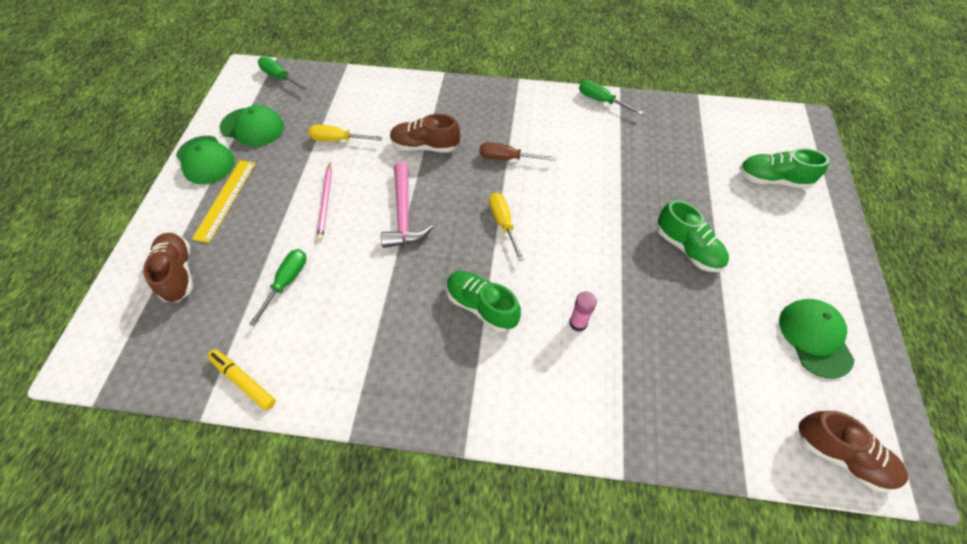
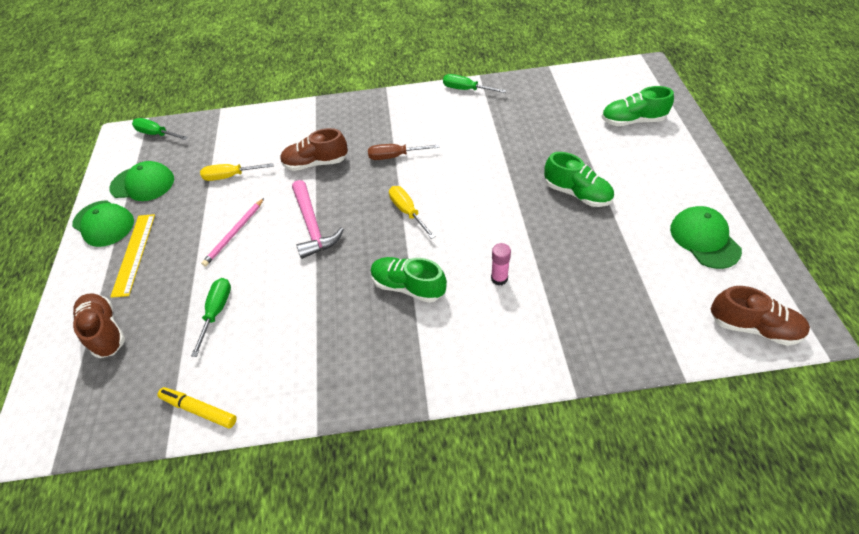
camera: 10 degrees left, 5 degrees down
pink pencil [316,163,332,241] -> pink pencil turned 45 degrees clockwise [201,198,264,267]

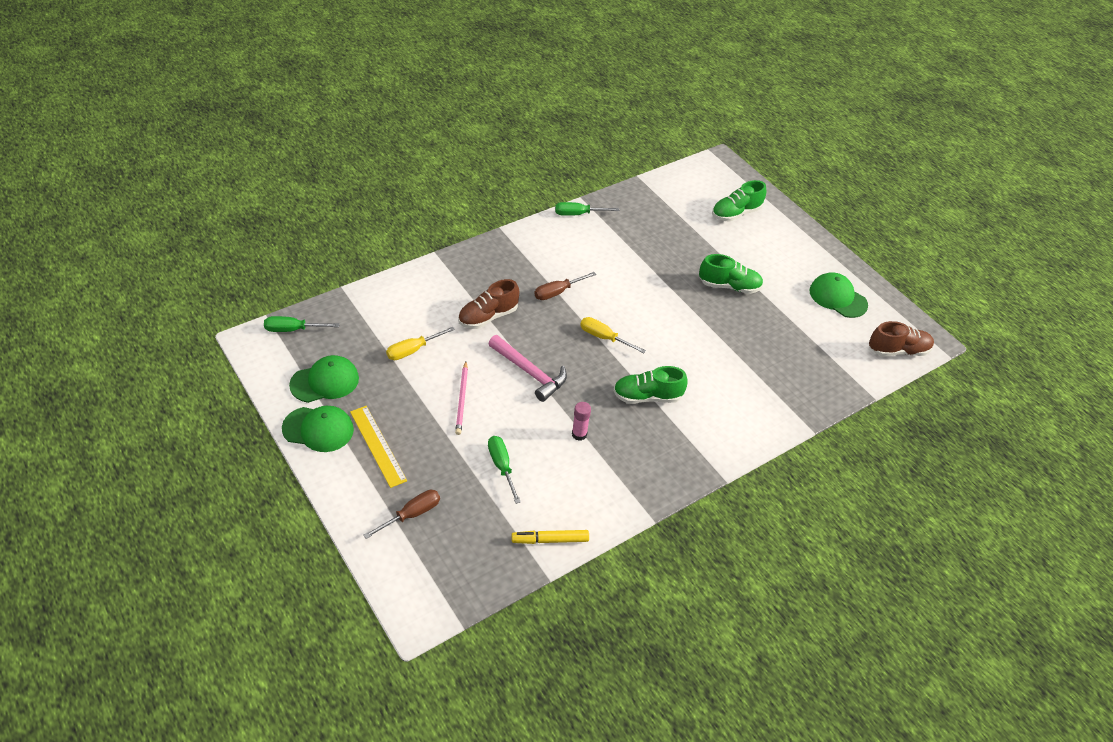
camera: 35 degrees left, 5 degrees down
brown shoe [73,293,125,358] -> brown screwdriver [363,490,440,539]
pink glue stick [491,243,511,286] -> pink glue stick moved to [572,402,591,441]

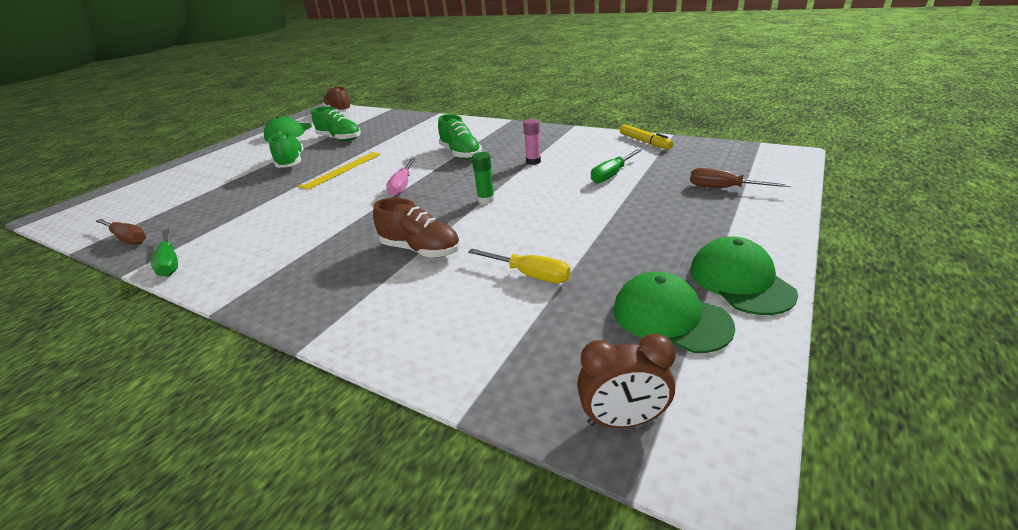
camera: 110 degrees left, 15 degrees down
green screwdriver [264,316,339,332] -> brown clock [577,334,676,428]
yellow ruler [350,406,407,488] -> yellow ruler moved to [298,152,381,190]
pink pencil [455,361,468,435] -> none
pink hammer [488,335,567,402] -> green glue stick [472,152,495,204]
brown screwdriver [534,272,596,300] -> brown screwdriver moved to [95,219,146,244]
yellow screwdriver [580,317,646,354] -> pink screwdriver [386,159,415,196]
green shoe [712,180,766,222] -> green shoe moved to [311,107,361,141]

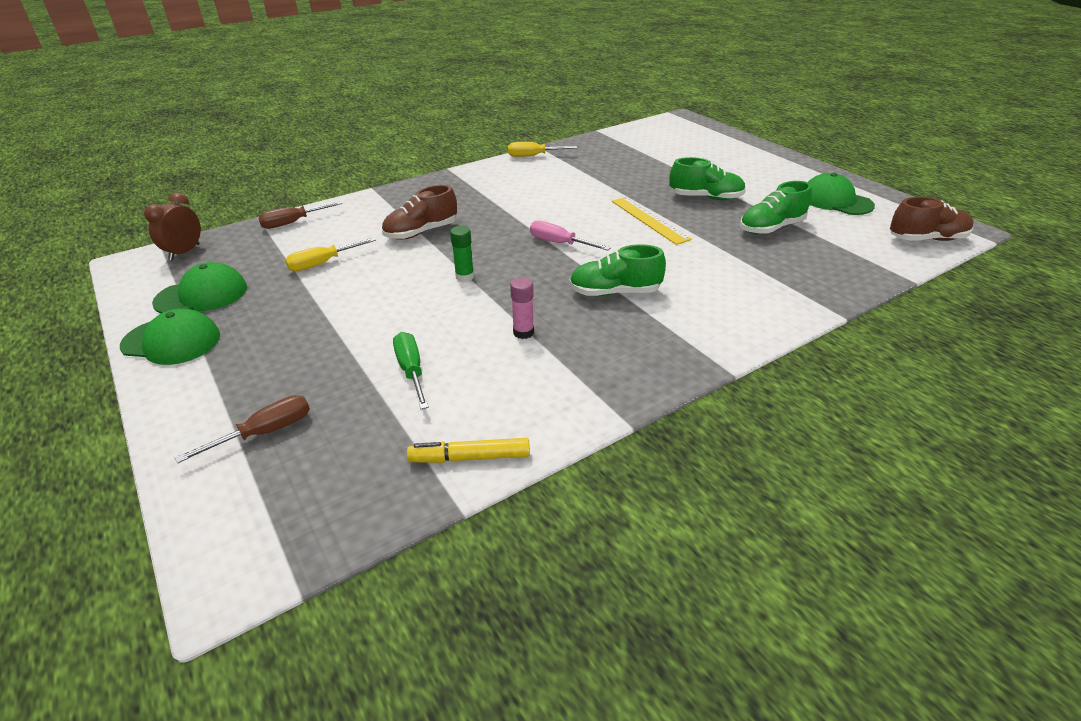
camera: 115 degrees right, 5 degrees up
brown screwdriver [95,219,146,244] -> brown screwdriver moved to [258,201,343,229]
green screwdriver [151,229,178,276] -> yellow screwdriver [508,142,577,157]

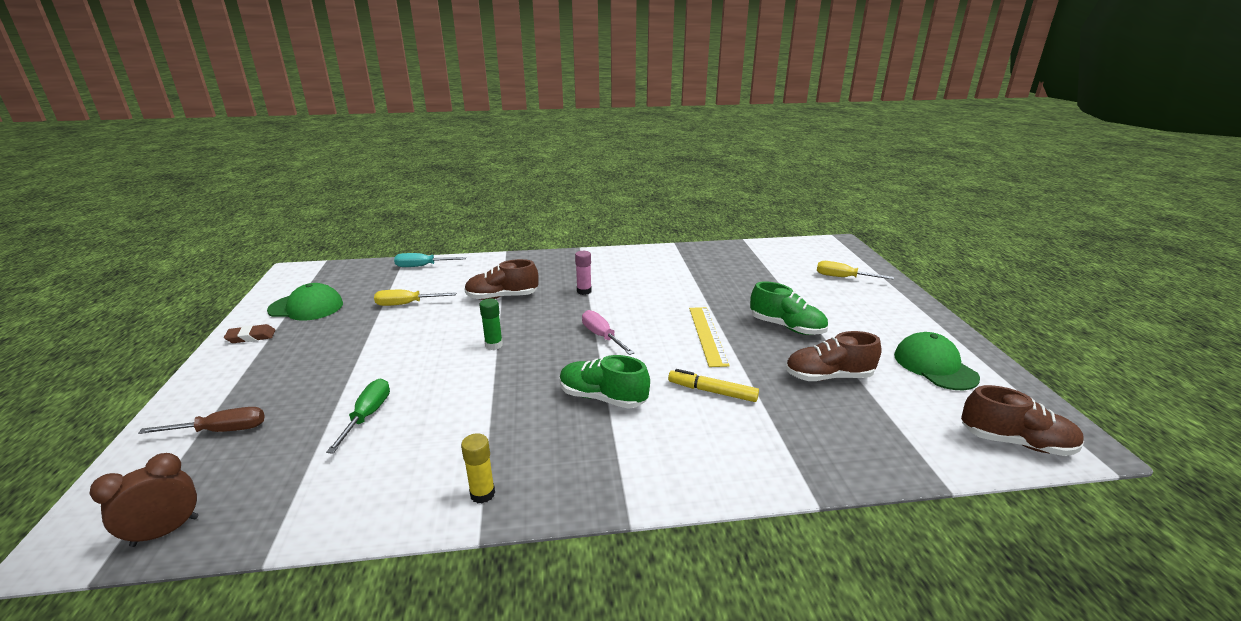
camera: 25 degrees right, 10 degrees down
green cap [120,309,220,365] -> brown eraser [224,324,275,343]
brown clock [144,193,201,260] -> brown clock moved to [90,453,199,547]
brown screwdriver [258,201,343,229] -> turquoise screwdriver [394,253,466,267]
yellow marker [407,438,530,463] -> yellow marker moved to [668,369,759,402]
yellow screwdriver [508,142,577,157] -> yellow screwdriver moved to [817,261,894,280]
pink glue stick [510,277,534,339] -> pink glue stick moved to [575,251,592,295]
green shoe [740,181,812,234] -> brown shoe [785,331,881,381]
none -> yellow glue stick [461,433,495,504]

